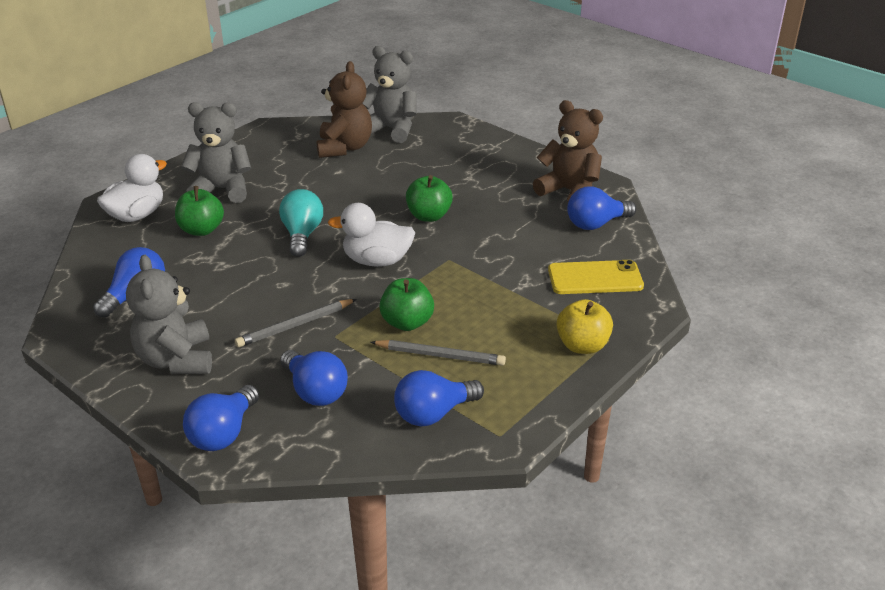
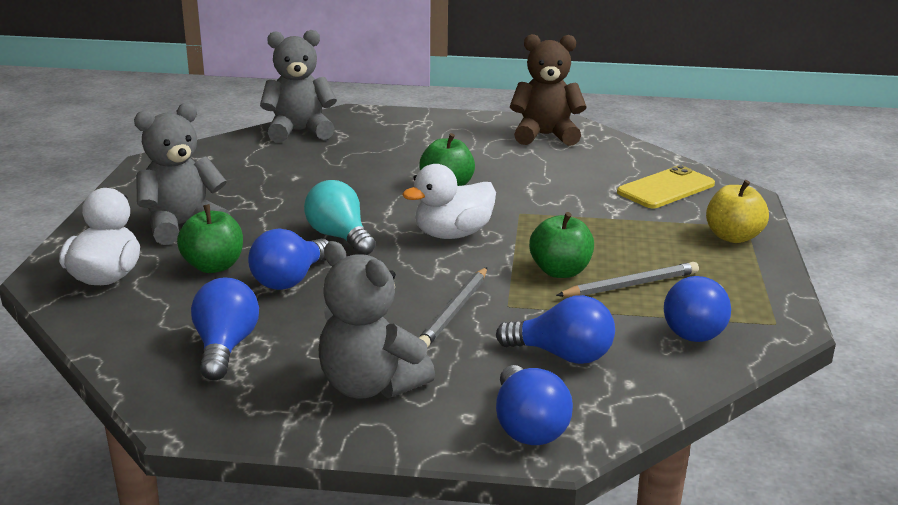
camera: 35 degrees left, 10 degrees down
brown teddy bear [317,61,372,158] -> none
blue light bulb [567,186,636,230] -> blue light bulb moved to [248,228,329,290]

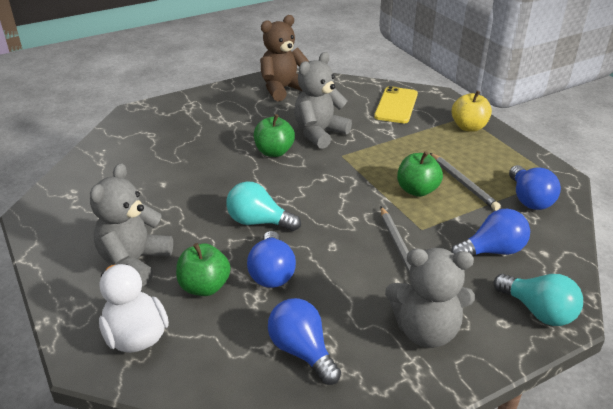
camera: 35 degrees left, 10 degrees up
grey teddy bear [260,30,337,143] -> grey teddy bear moved to [294,52,352,149]
white duck [402,164,496,239] -> none
blue light bulb [496,365,573,445] -> turquoise light bulb [494,274,583,326]
grey pencil [556,262,699,297] -> grey pencil turned 120 degrees clockwise [430,153,501,211]

